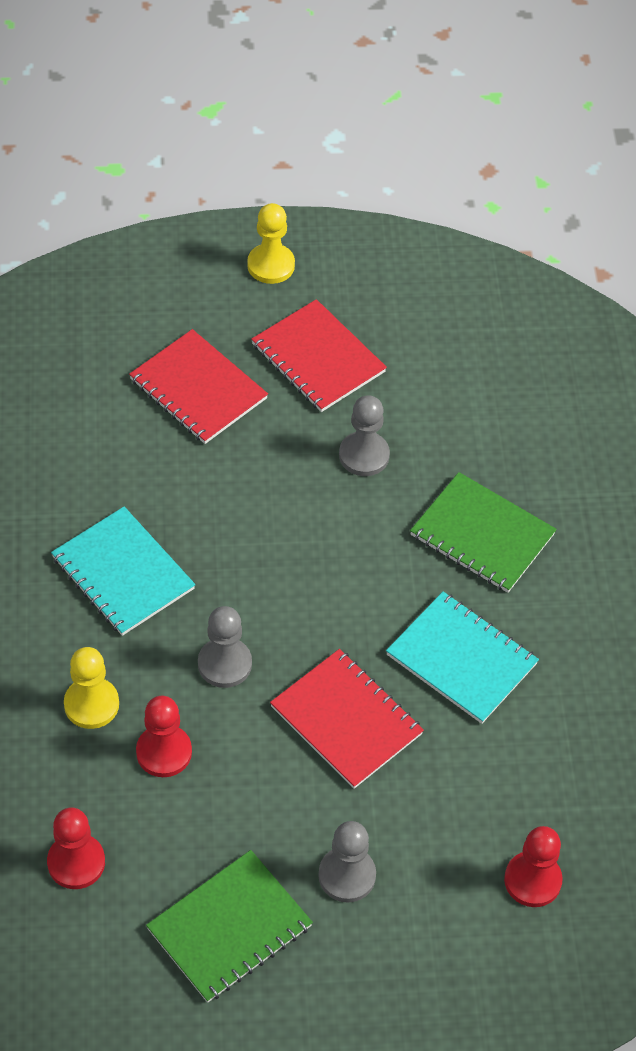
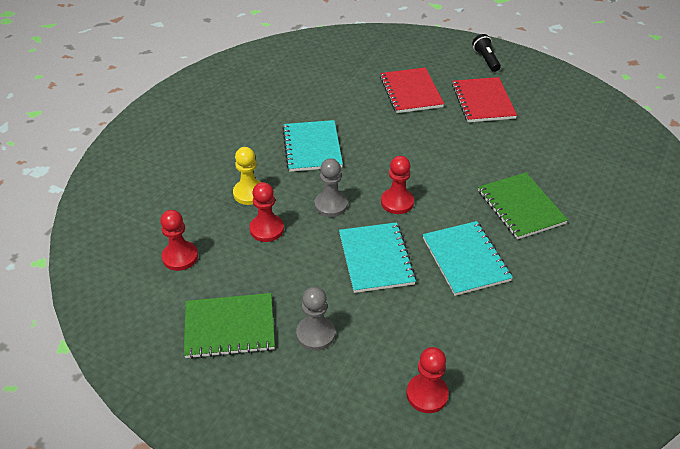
camera: 35 degrees right, 10 degrees down
yellow pawn [247,203,295,284] -> black flashlight [472,34,501,72]
red notebook [270,649,424,789] -> turquoise notebook [339,222,416,293]
grey pawn [339,395,390,476] -> none
none -> red pawn [381,156,414,214]

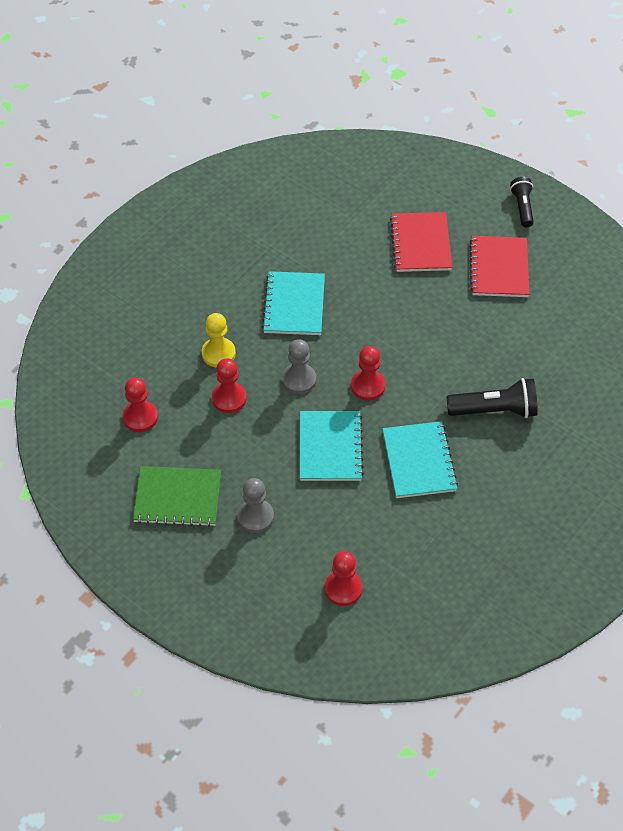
camera: 10 degrees right, 10 degrees up
green notebook [478,172,568,239] -> black flashlight [447,378,538,418]

